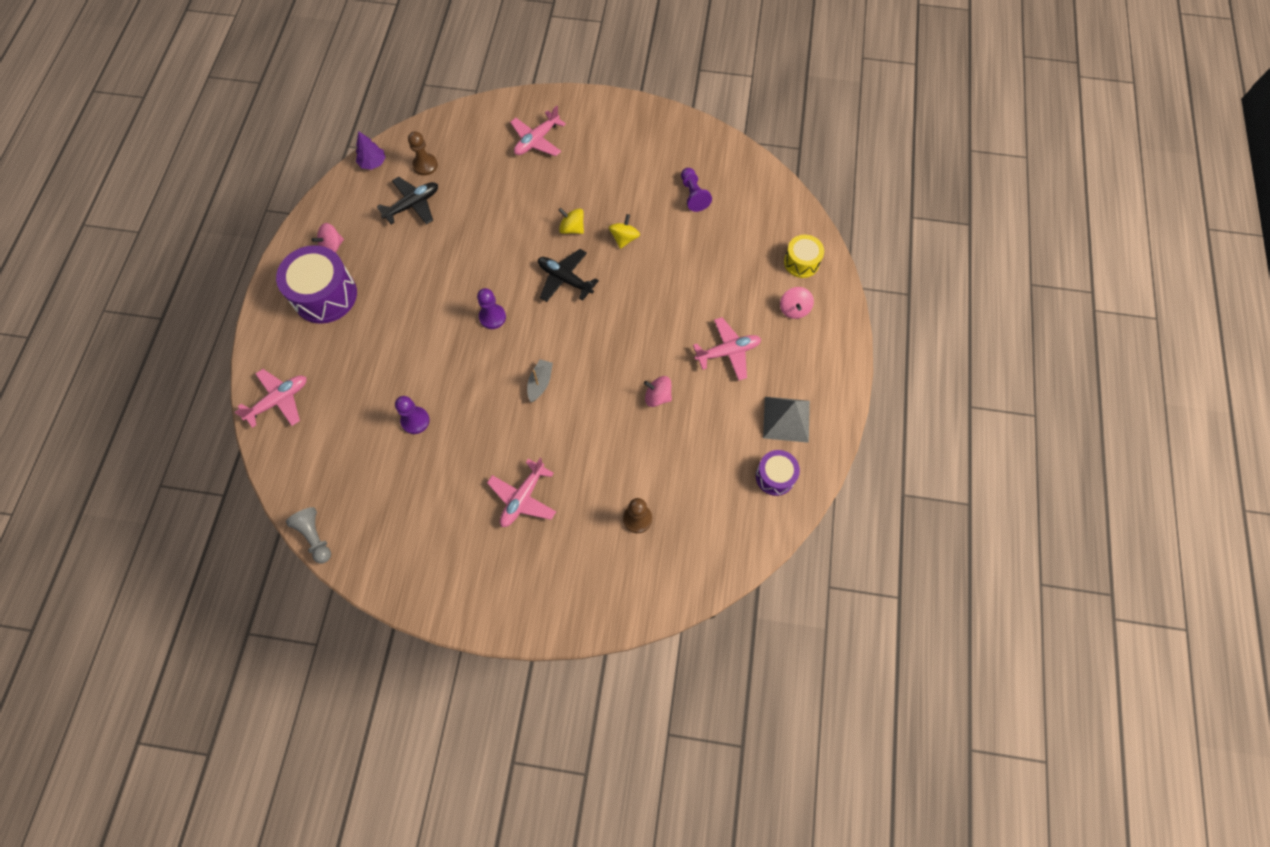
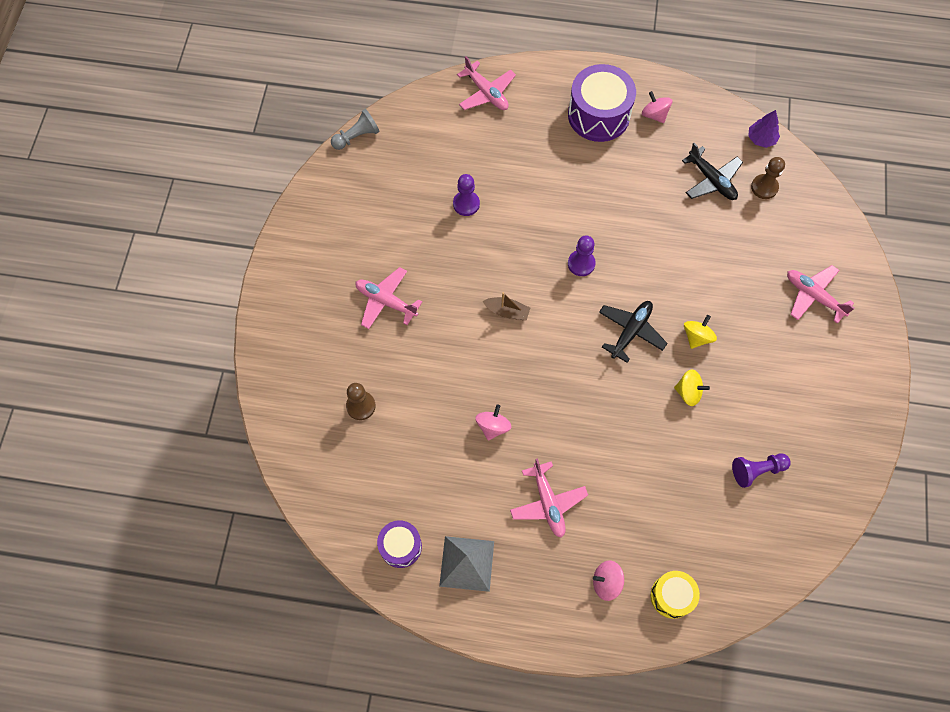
camera: 90 degrees right, 0 degrees up
grey boat [527,359,553,402] -> brown boat [483,292,530,320]

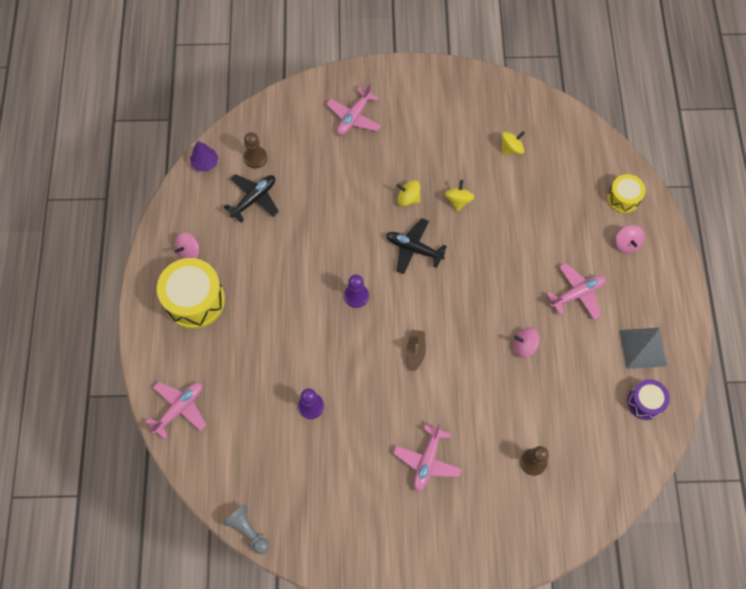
camera: 100 degrees left, 0 degrees up
purple drum [568,64,636,142] -> yellow drum [157,258,225,329]
purple pawn [732,454,791,488] -> yellow spinning top [502,131,525,155]

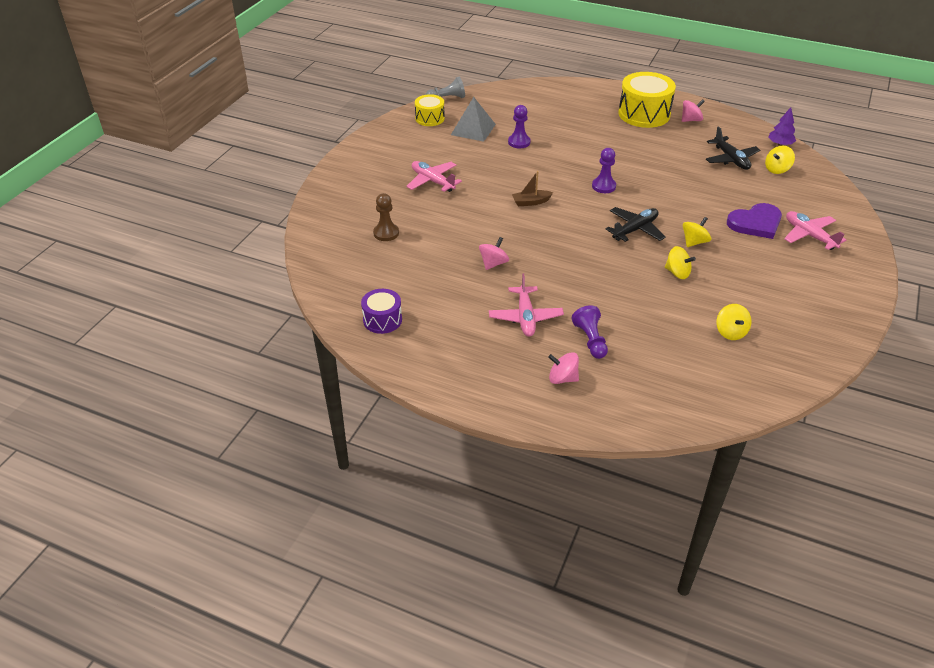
camera: 115 degrees right, 25 degrees down
pink plane [145,382,206,439] -> none
pink spinning top [175,232,199,259] -> pink spinning top turned 90 degrees clockwise [682,100,705,122]
brown pawn [244,132,267,168] -> yellow spinning top [765,146,795,174]
brown boat [406,330,426,371] -> brown boat turned 135 degrees clockwise [512,171,553,206]
yellow drum [607,174,645,213] -> yellow drum moved to [415,94,445,126]
grey pyramid [619,327,667,369] -> grey pyramid moved to [451,97,496,142]
none -> purple pawn [572,305,608,359]
none -> purple heart [727,203,782,239]

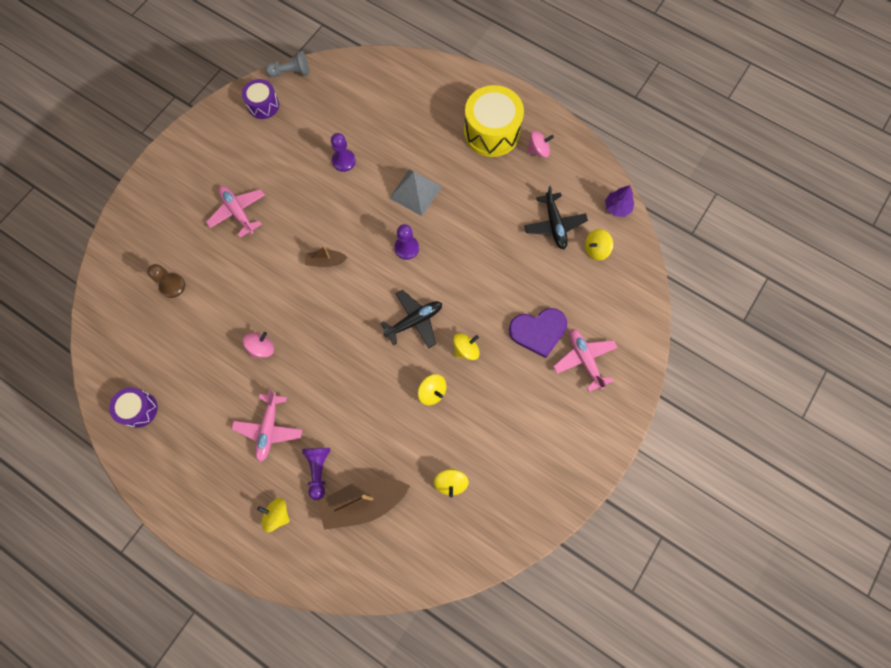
camera: 10 degrees right, 30 degrees up
yellow drum [415,94,445,126] -> purple drum [242,79,279,119]
grey pyramid [451,97,496,142] -> grey pyramid moved to [389,169,442,216]
pink spinning top [548,352,579,384] -> yellow spinning top [257,498,290,532]
none -> brown boat [317,478,410,530]

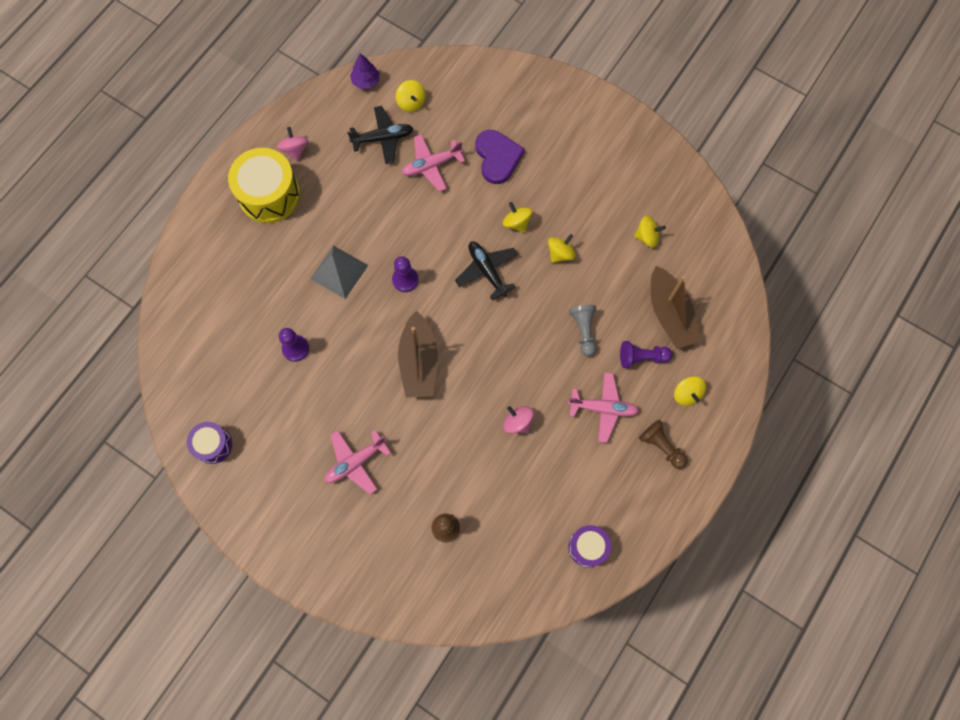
camera: 90 degrees left, 0 degrees up
yellow spinning top [257,498,290,532] -> yellow spinning top turned 45 degrees counterclockwise [674,376,706,406]
grey pawn [265,51,309,77] -> grey pawn moved to [569,305,596,356]
brown boat [305,246,347,267] -> brown boat [398,311,438,398], size x1.94
pink plane [553,329,618,392] -> pink plane moved to [402,134,465,192]
none -> brown pawn [639,420,688,469]

